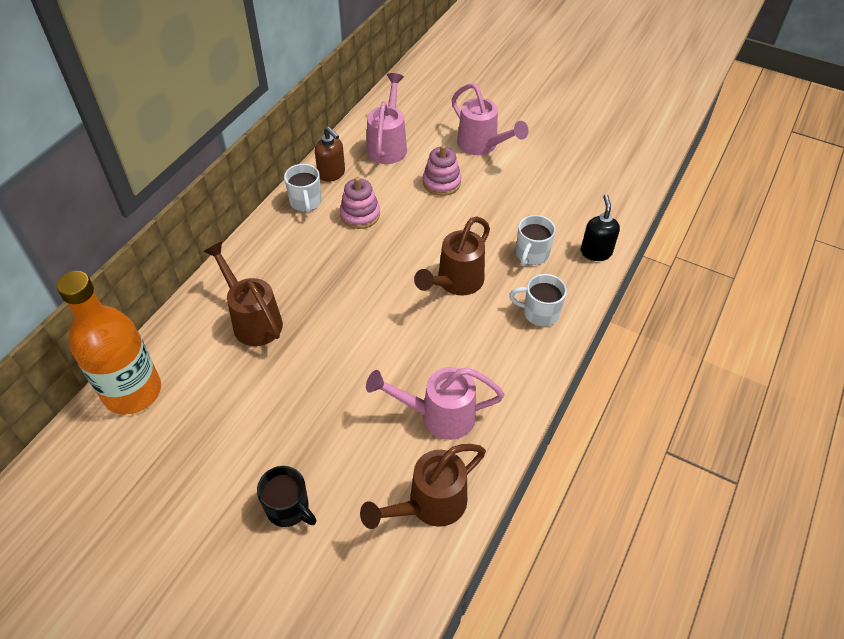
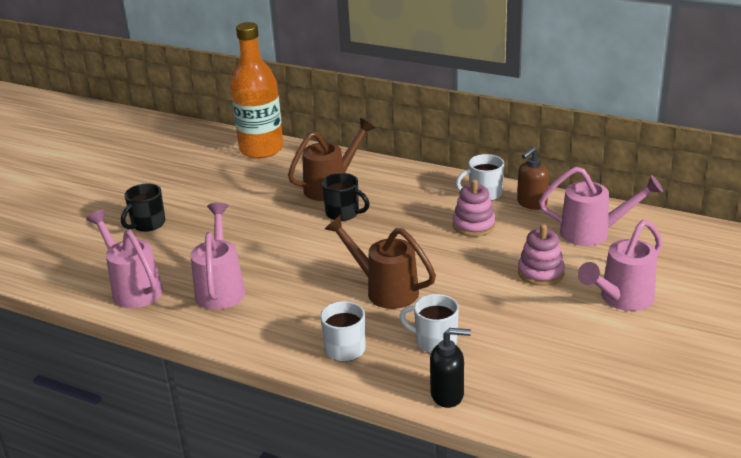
camera: 90 degrees right, 20 degrees down
brown watering can [360,444,486,529] -> pink watering can [86,209,163,308]
none -> black mug [322,173,370,221]

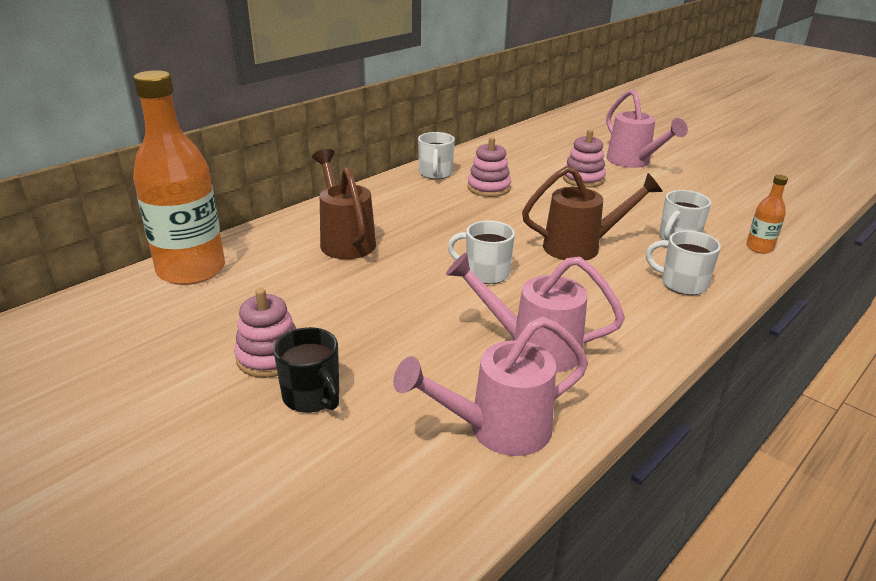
camera: 75 degrees left, 0 degrees up
black mug [322,173,370,221] -> none
brown watering can [325,215,436,309] -> brown watering can turned 150 degrees counterclockwise [522,166,663,261]
black soap dispenser [430,328,471,408] -> orange bottle [746,175,788,254]
brown soap dispenser [517,147,549,210] -> none
pink watering can [539,167,663,246] -> none
none -> pink stacking toy [234,288,296,378]
none -> white mug [448,221,515,284]

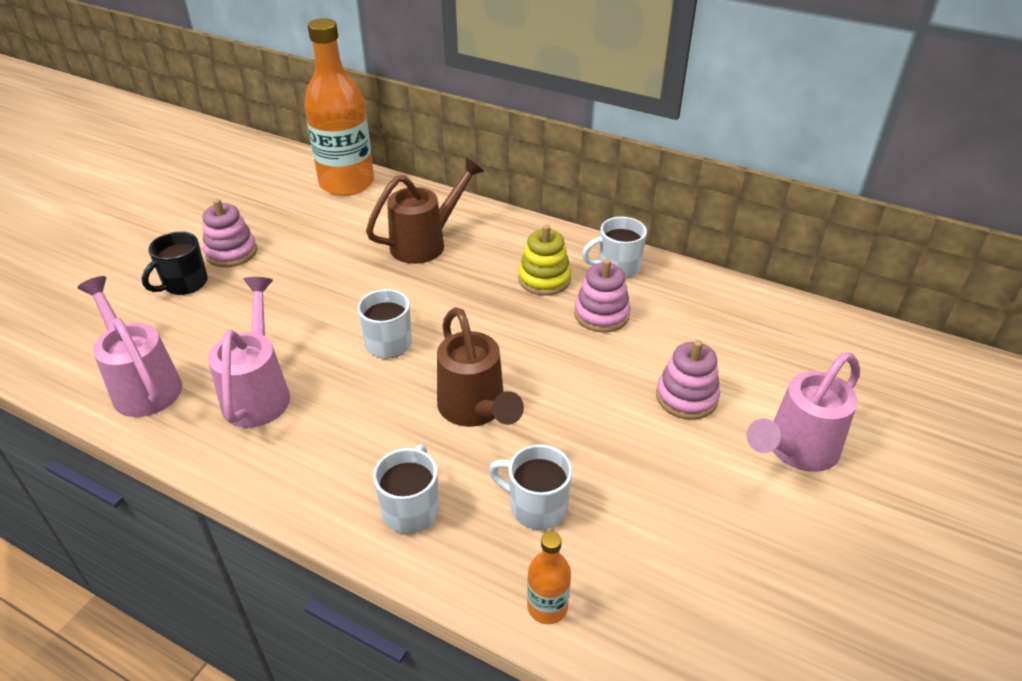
camera: 75 degrees right, 10 degrees up
none -> yellow stacking toy [518,225,571,296]

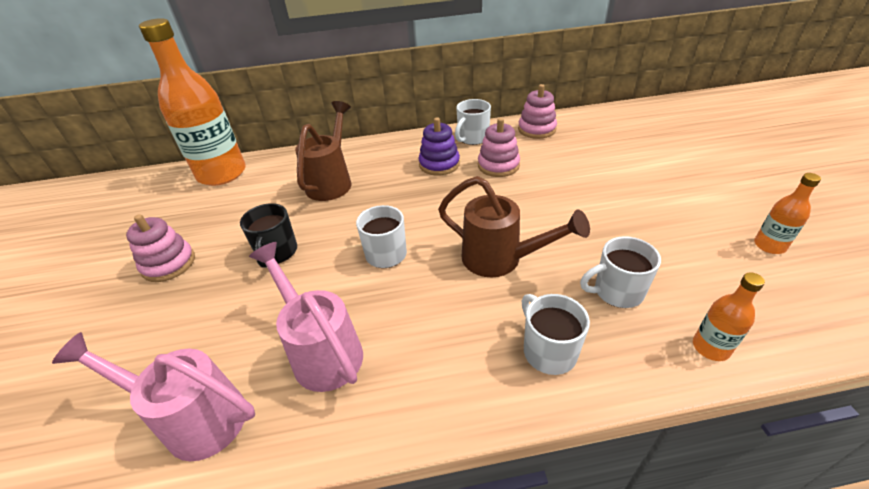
camera: 35 degrees left, 0 degrees up
black mug [142,231,208,295] -> black mug moved to [240,203,297,268]
yellow stacking toy [518,225,571,296] -> purple stacking toy [418,117,460,175]
pink stacking toy [656,340,720,420] -> pink stacking toy moved to [518,84,557,139]
pink watering can [746,353,860,472] -> none
none -> orange bottle [754,173,821,254]

